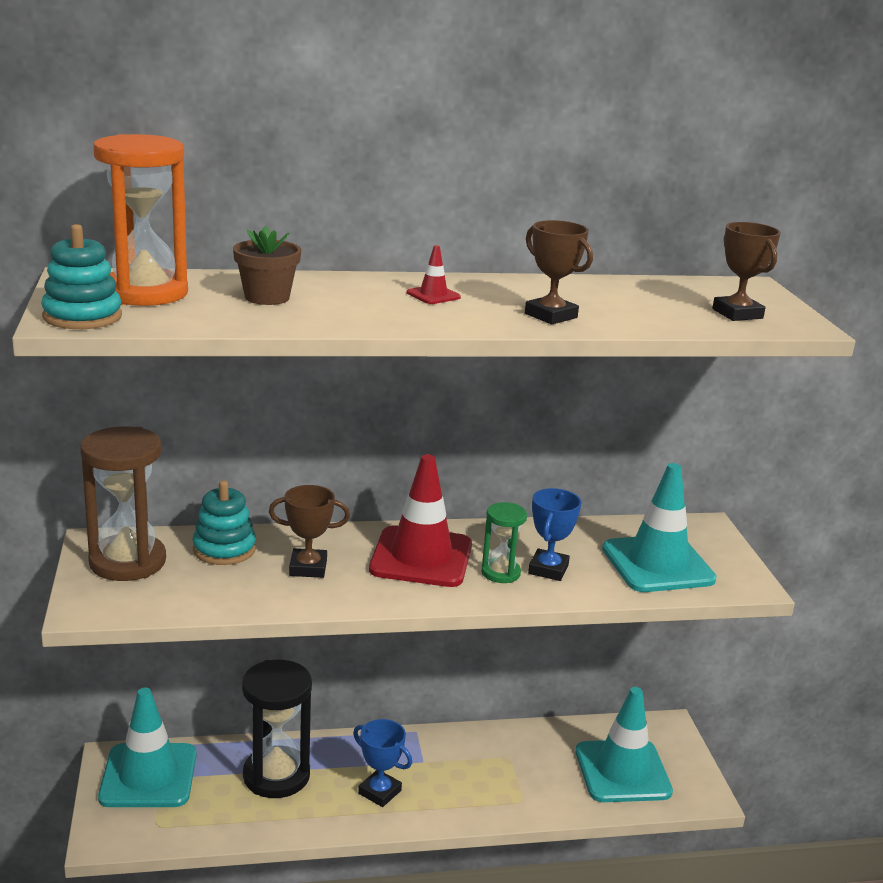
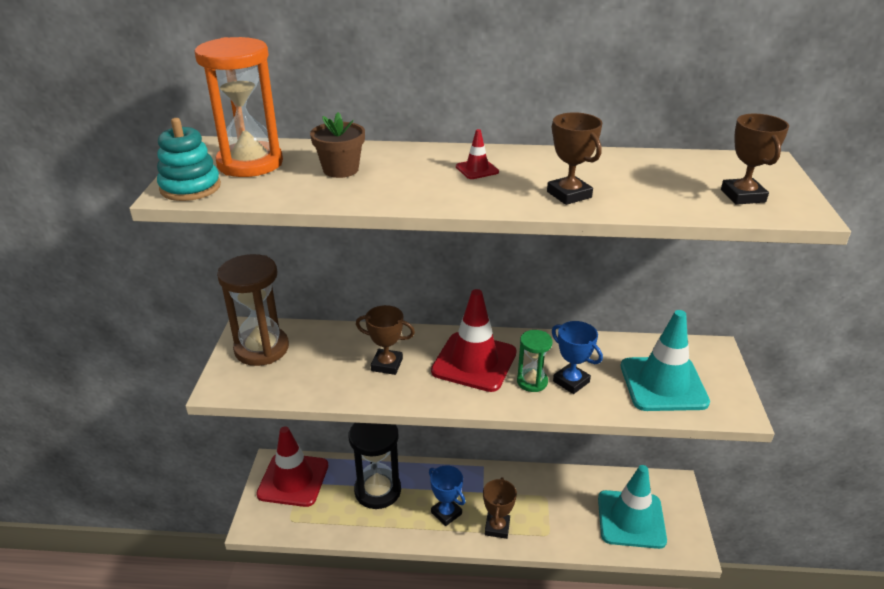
camera: 15 degrees right, 10 degrees up
turquoise traffic cone [98,688,197,807] -> red traffic cone [256,426,328,507]
turquoise stacking toy [192,480,256,565] -> none
blue trophy [528,488,582,581] -> blue trophy turned 75 degrees counterclockwise [552,321,603,394]
none -> brown trophy [483,477,517,539]

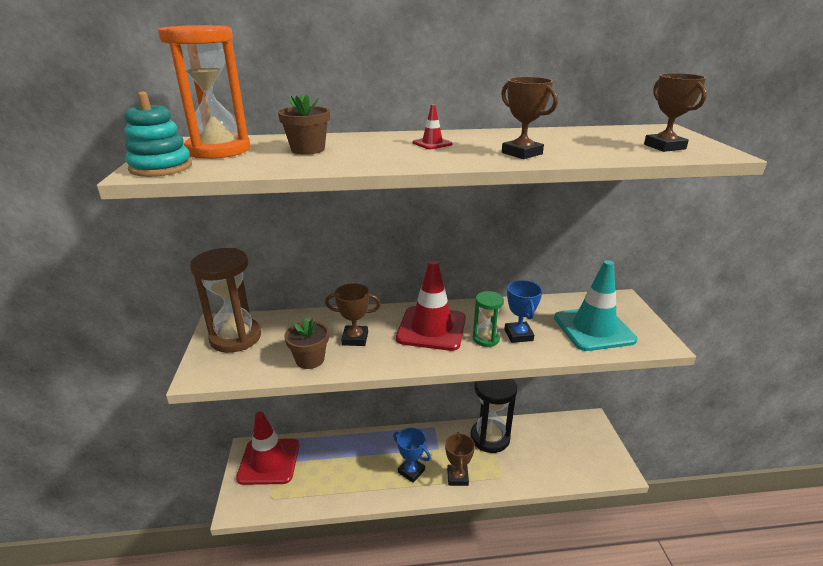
camera: 10 degrees left, 5 degrees down
black hourglass [349,423,401,509] -> black hourglass moved to [470,379,517,453]
blue trophy [552,321,603,394] -> blue trophy turned 45 degrees clockwise [504,280,542,343]
turquoise traffic cone [598,465,667,549] -> none
none -> brown flower pot [284,318,329,369]

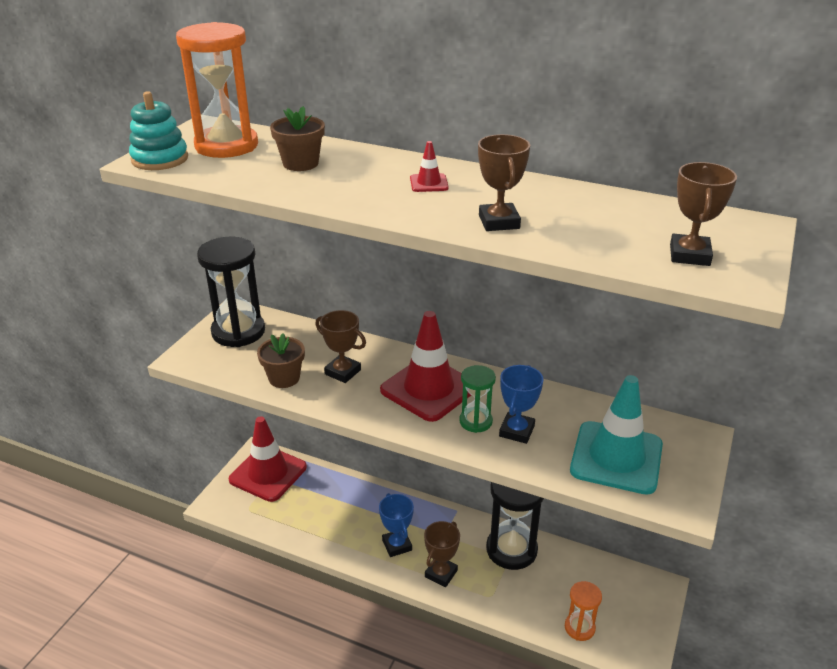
camera: 30 degrees right, 5 degrees up
brown hourglass [190,248,261,353] -> black hourglass [197,237,265,347]
none -> orange hourglass [565,581,602,641]

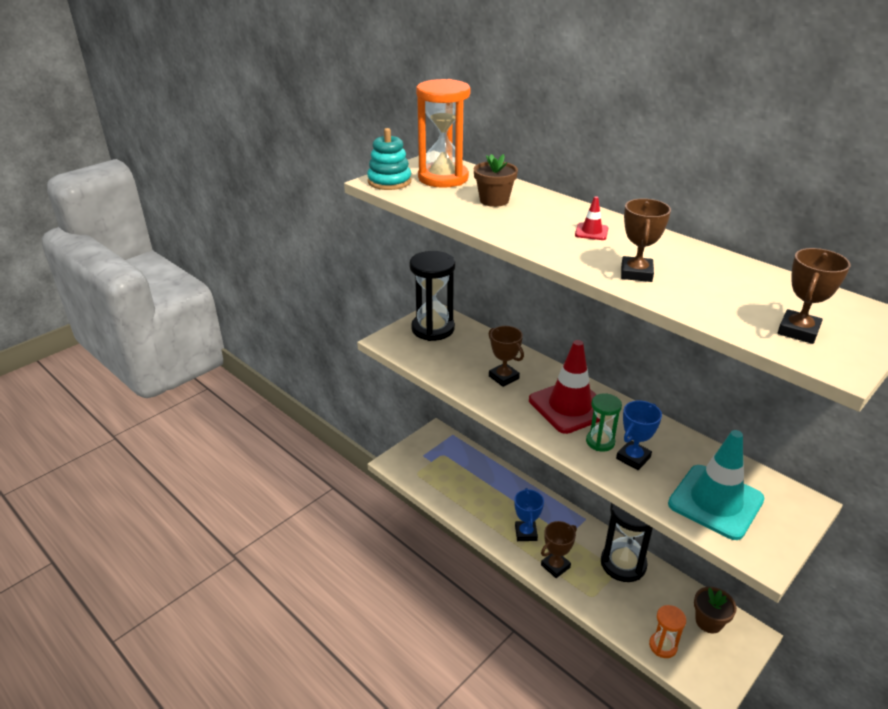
camera: 20 degrees right, 0 degrees up
red traffic cone [229,416,307,502] -> none
brown flower pot [257,333,305,388] -> brown flower pot moved to [694,587,737,633]

